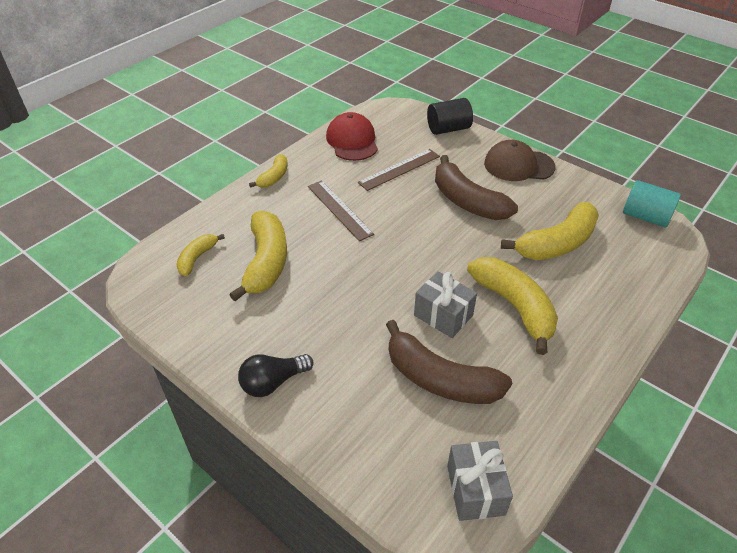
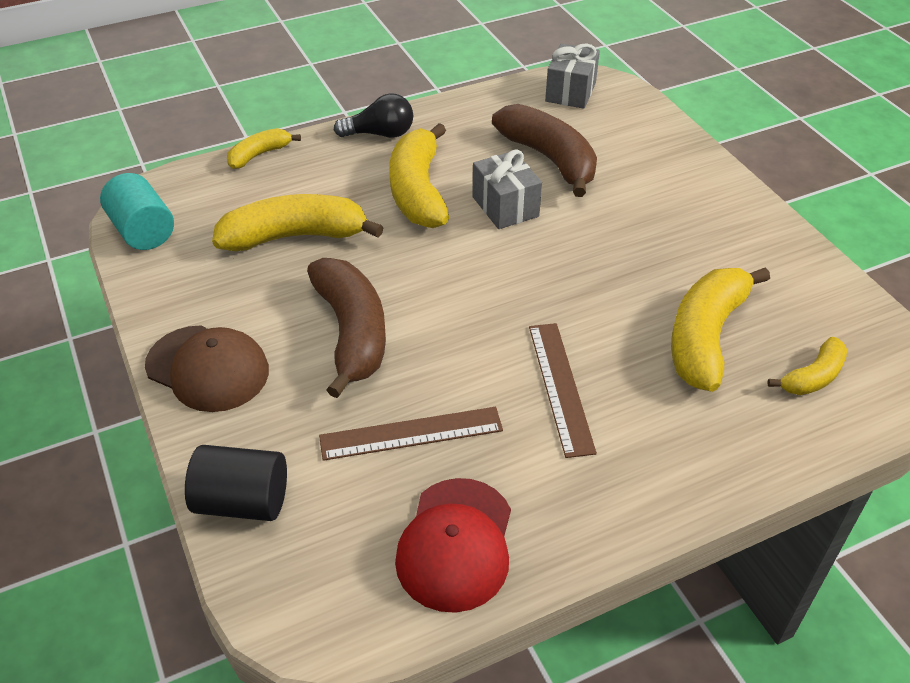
camera: 155 degrees left, 0 degrees up
black light bulb [238,354,313,397] -> black light bulb moved to [334,93,413,138]
yellow banana [249,154,288,188] -> yellow banana moved to [227,128,301,169]

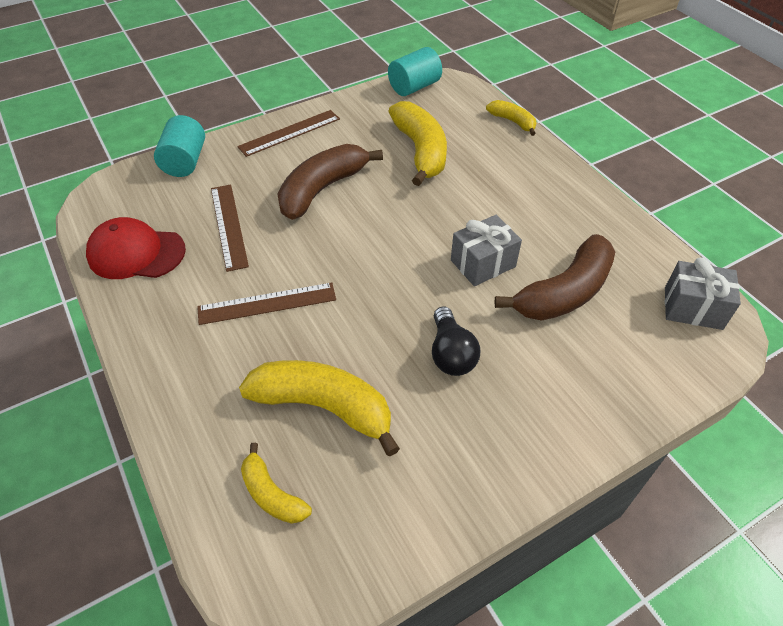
camera: 85 degrees right, 5 degrees up
brown cap [145,325,269,412] -> brown ruler [237,110,340,157]
black cylinder [185,445,287,521] -> turquoise cylinder [154,115,205,177]
brown banana [307,258,386,398] -> brown banana turned 150 degrees clockwise [277,144,383,220]
black light bulb [334,93,413,138] -> black light bulb moved to [432,307,480,376]
yellow banana [389,123,449,228] -> none

